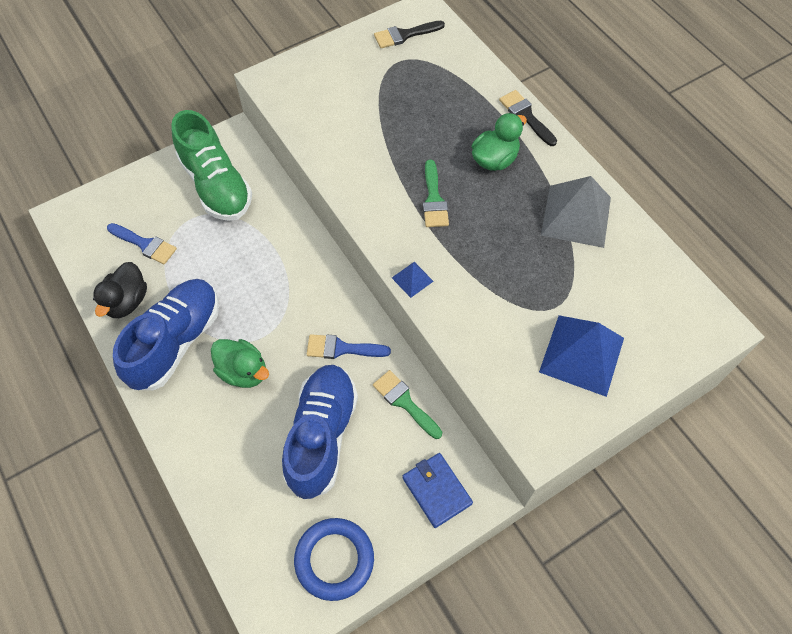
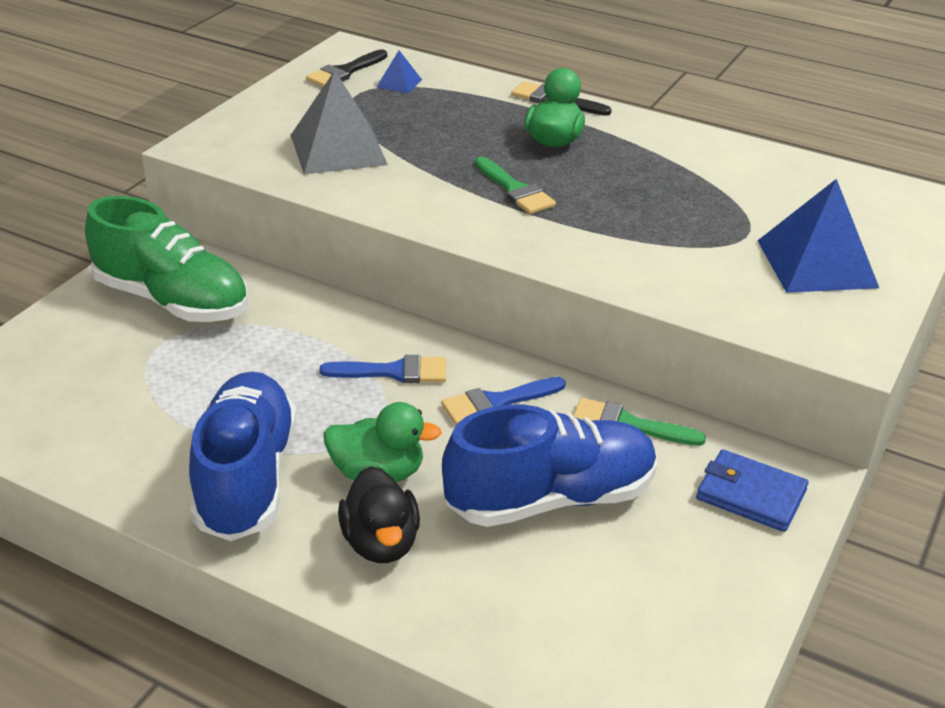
camera: 30 degrees left, 25 degrees down
black duck [93,262,147,318] -> black duck moved to [338,466,420,563]
blue brush [107,223,177,264] -> blue brush moved to [320,355,446,383]
blue shoe [282,365,358,500] -> blue shoe turned 90 degrees clockwise [442,404,657,527]
blue ring [294,518,374,601] -> none
blue pyramid [392,262,434,298] -> blue pyramid moved to [377,50,422,94]
grey pyramid [541,176,611,248] -> grey pyramid moved to [291,70,388,174]

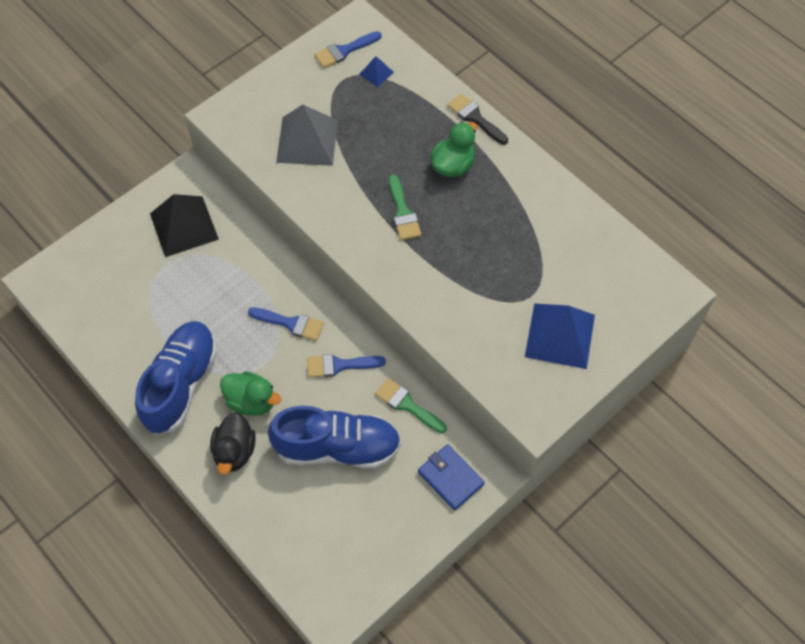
camera: 20 degrees right, 25 degrees up
green shoe [85,196,248,322] -> black pyramid [150,194,219,257]
black brush [306,49,387,87] -> blue brush [314,31,382,68]

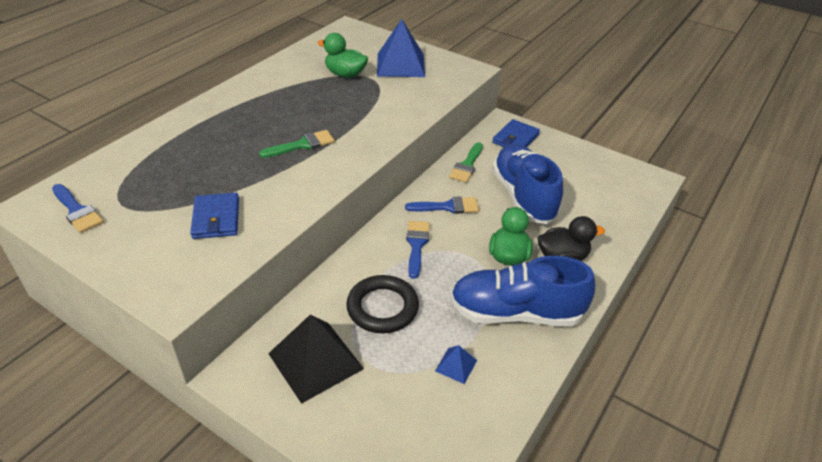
camera: 105 degrees left, 20 degrees down
grey pyramid [276,104,338,166] -> blue wallet [190,193,239,239]
blue brush [307,354,386,378] -> blue brush turned 75 degrees counterclockwise [405,197,479,214]
blue pyramid [359,56,394,87] -> blue pyramid moved to [435,345,477,384]
green duck [430,122,477,177] -> green duck moved to [318,33,368,78]
black brush [447,93,508,145] -> none
none -> black ring [346,275,419,333]

